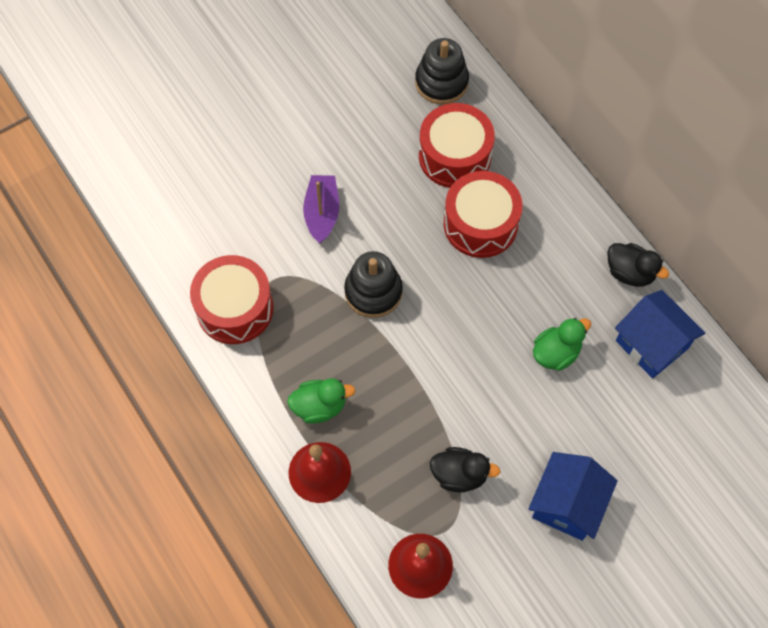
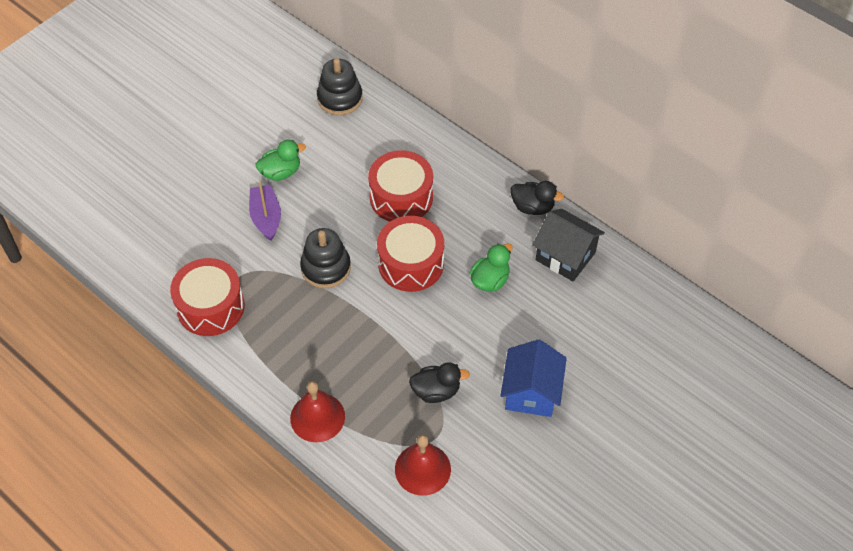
camera: 15 degrees left, 10 degrees down
green duck [287,378,355,424] -> green duck moved to [256,140,306,181]
red drum [419,103,495,188] -> red drum moved to [377,216,444,292]
blue house [615,290,705,378] -> black house [532,209,605,281]

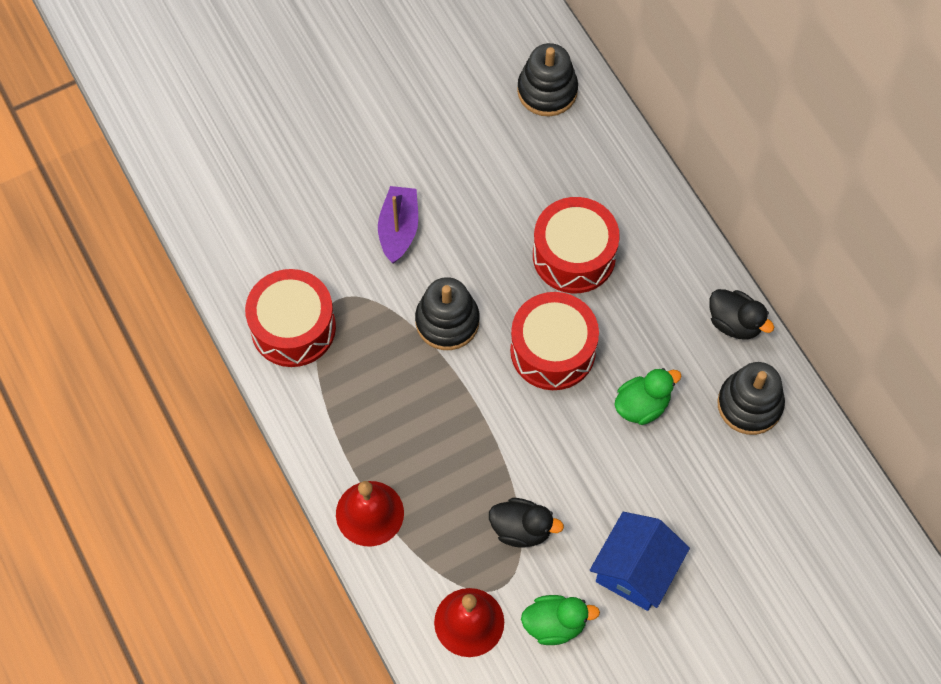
camera: 20 degrees right, 10 degrees up
green duck [256,140,306,181] -> green duck moved to [521,595,600,645]
black house [532,209,605,281] -> black stacking toy [718,362,785,435]

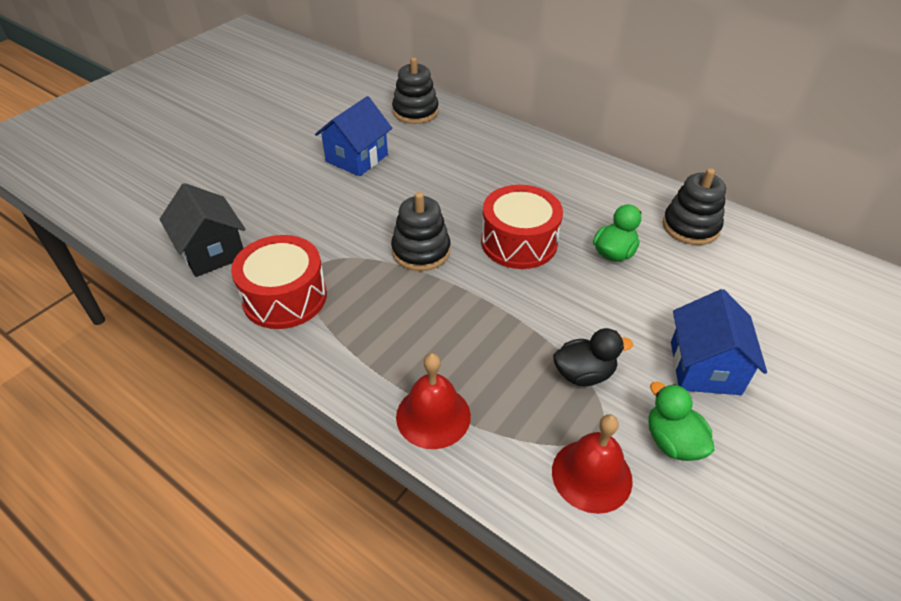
camera: 25 degrees left, 20 degrees down
purple boat [378,186,418,263] -> none
green duck [521,595,600,645] -> green duck turned 90 degrees counterclockwise [648,382,715,461]
red drum [533,197,620,293] -> none
black duck [710,289,774,340] -> none
none -> black house [160,183,246,277]
none -> blue house [315,96,392,176]

